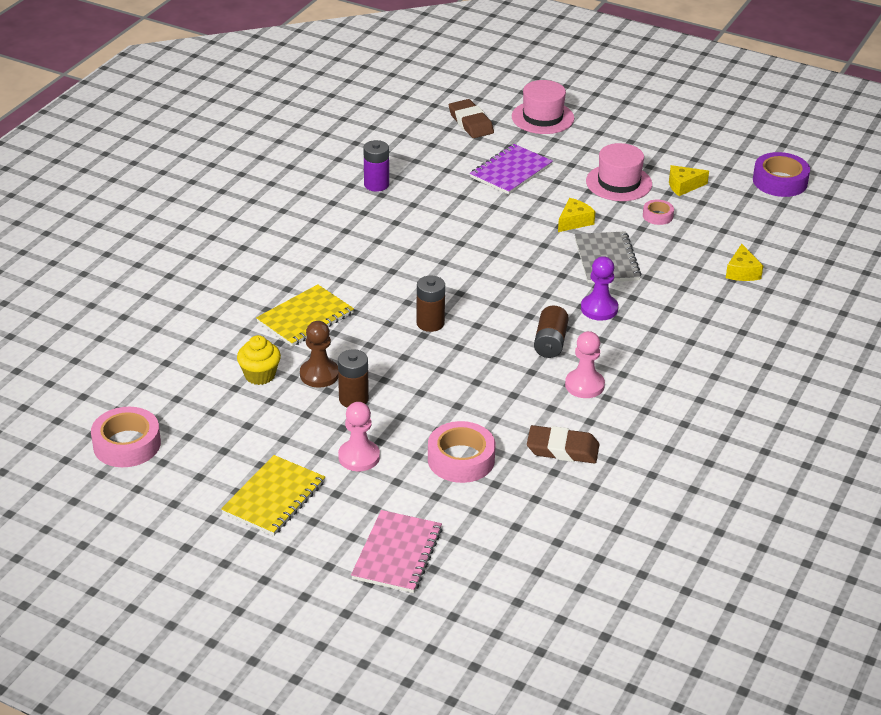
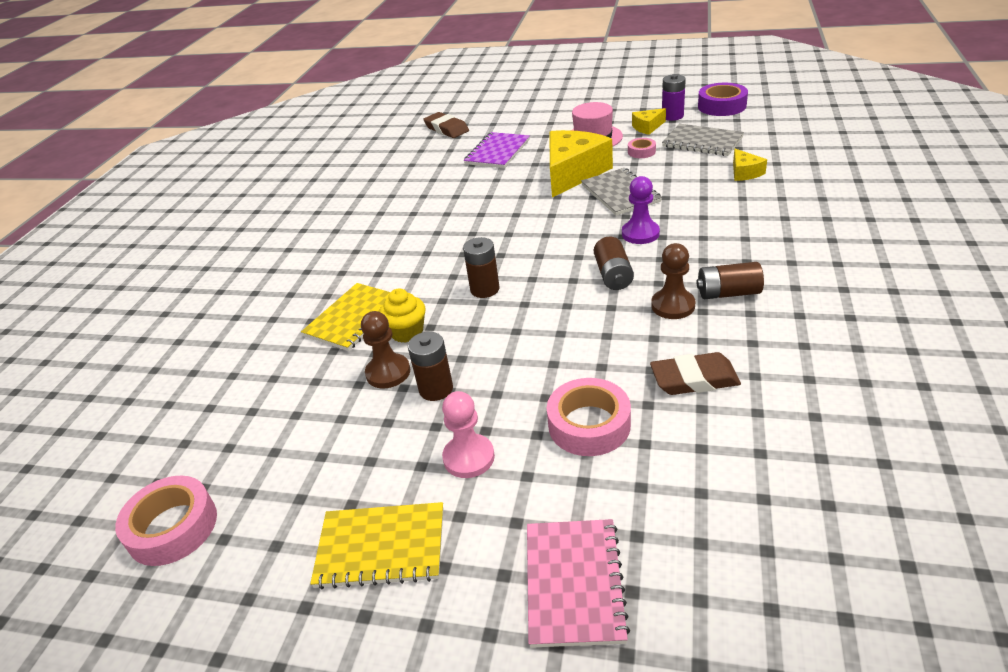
camera: 10 degrees left, 0 degrees up
yellow notebook [221,455,325,536] -> yellow notebook turned 75 degrees clockwise [310,502,443,589]
yellow cupcake [237,335,281,385] -> yellow cupcake moved to [379,289,426,343]
purple battery [363,140,389,192] -> purple battery moved to [662,74,686,121]
pink hat [512,80,574,134] -> none
yellow cheese [558,198,596,232] -> yellow cheese [549,130,613,197], size x2.14
pink pawn [565,331,605,398] -> brown pawn [651,243,695,319]
none -> grey notebook [662,124,744,156]
none -> brown battery [697,262,764,299]

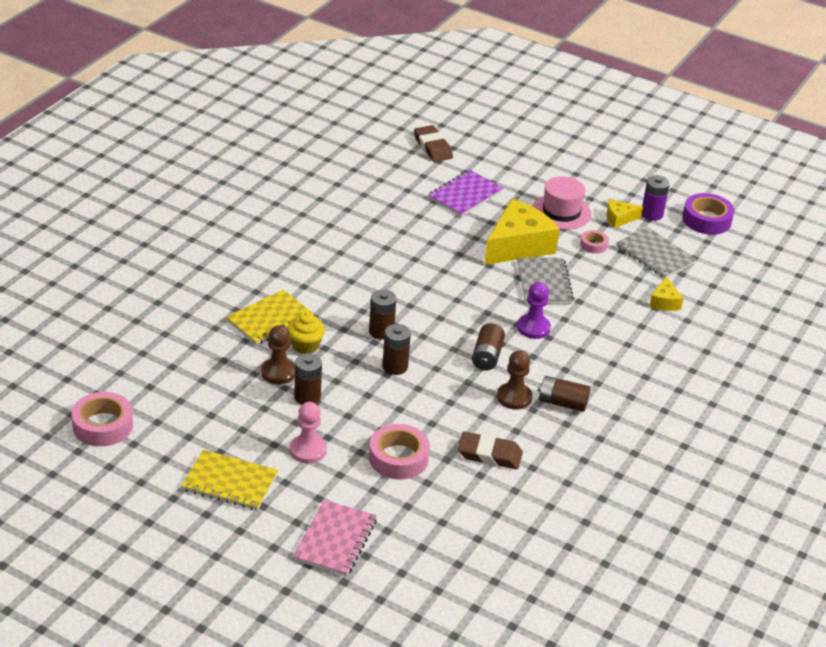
camera: 10 degrees right, 0 degrees up
none -> brown battery [382,324,411,375]

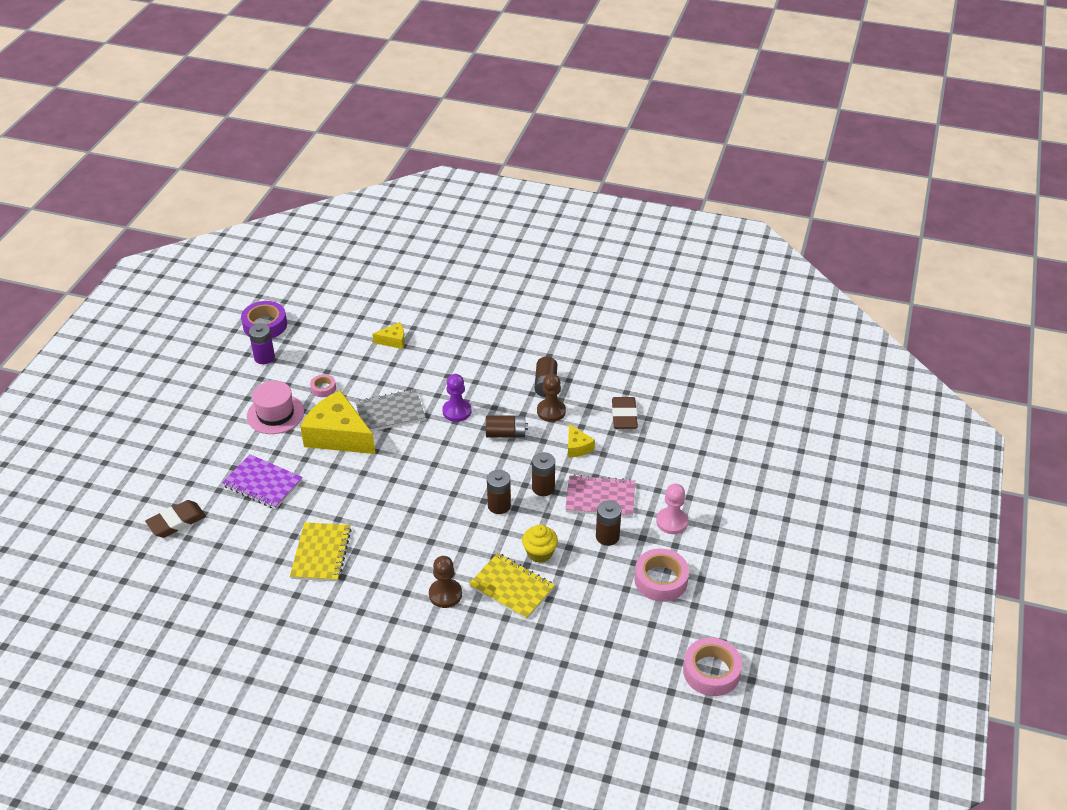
camera: 100 degrees left, 5 degrees up
yellow notebook [181,450,278,510] -> yellow notebook moved to [290,522,352,582]
brown pawn [261,325,295,385] -> brown pawn moved to [429,556,462,608]
pink notebook [293,500,377,576] -> pink notebook moved to [565,475,635,517]
pink tape [369,424,430,480] -> pink tape moved to [634,549,689,602]
yellow cheese [607,199,643,228] -> yellow cheese moved to [568,424,595,457]
grey notebook [616,227,697,278] -> none

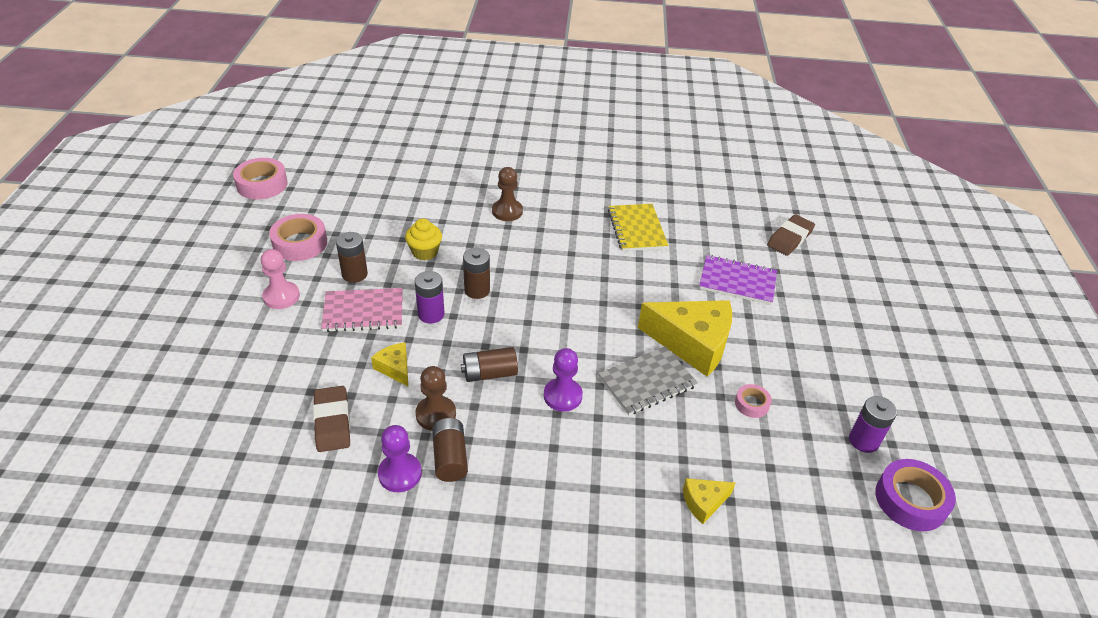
camera: 165 degrees right, 0 degrees up
pink hat [247,381,304,434] -> none
yellow notebook [469,553,555,620] -> none
brown battery [532,452,555,496] -> purple battery [415,271,445,324]
none -> purple pawn [378,425,422,492]

